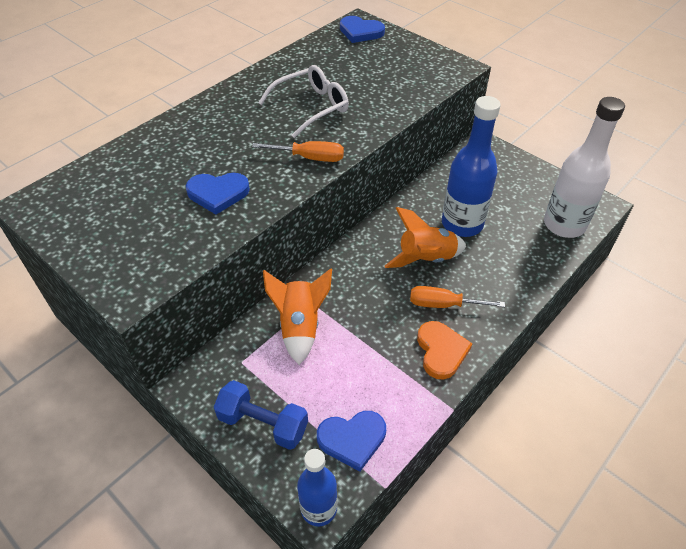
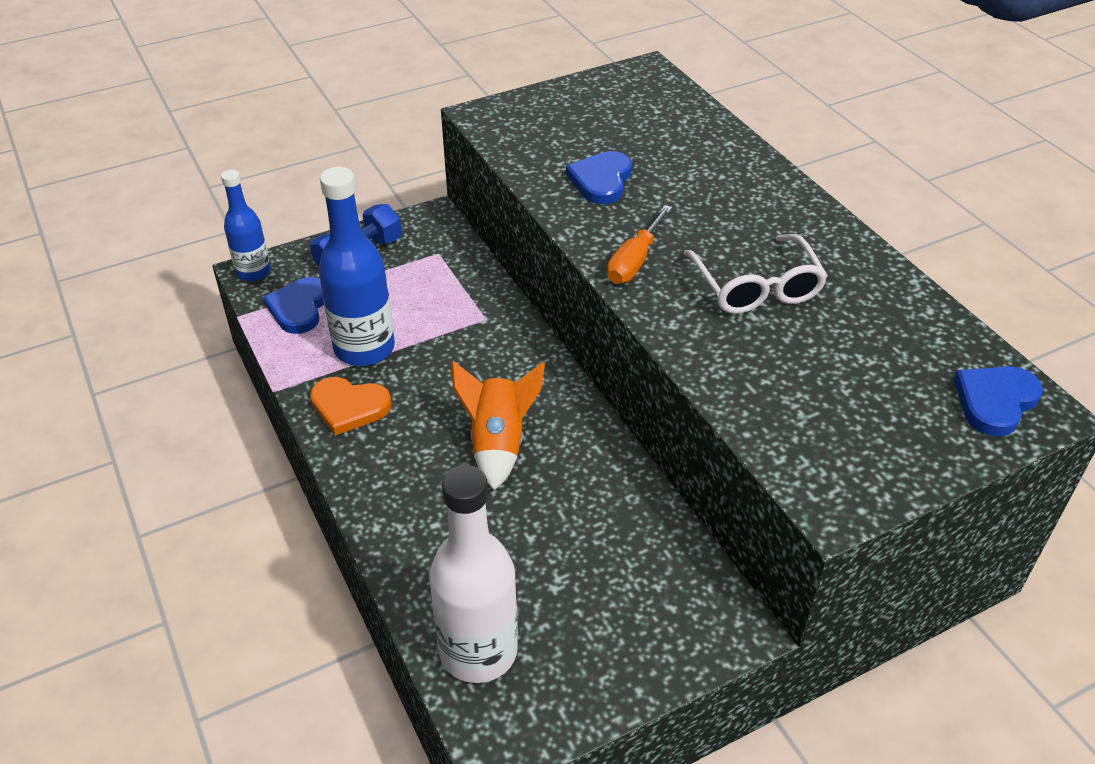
camera: 110 degrees right, 5 degrees down
orange rocket [263,268,332,365] -> none
orange screwdriver [410,286,505,308] -> none
blue bottle [442,96,501,237] -> blue bottle moved to [319,167,395,366]

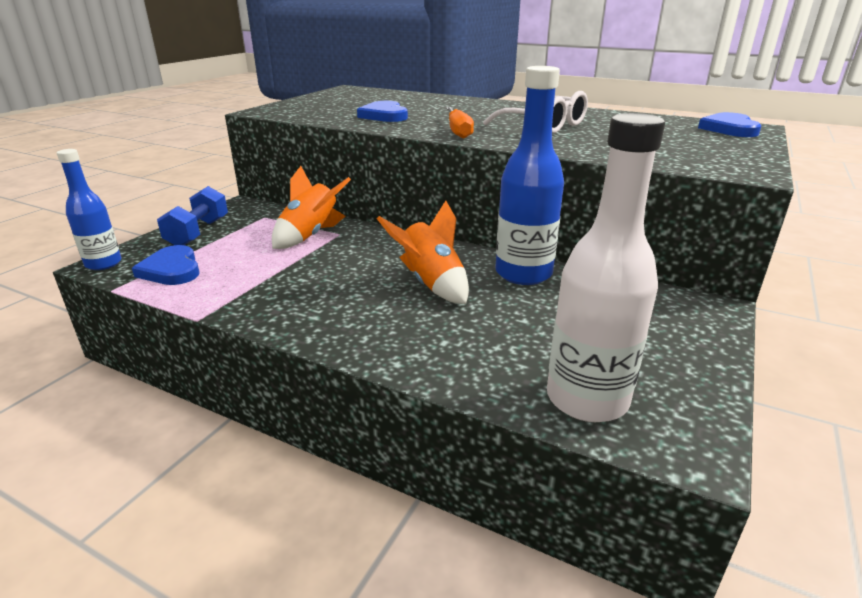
camera: 35 degrees left, 15 degrees down
orange heart [310,377,392,436] -> none
blue bottle [319,167,395,366] -> blue bottle moved to [496,66,564,285]
none -> orange rocket [272,166,351,249]

